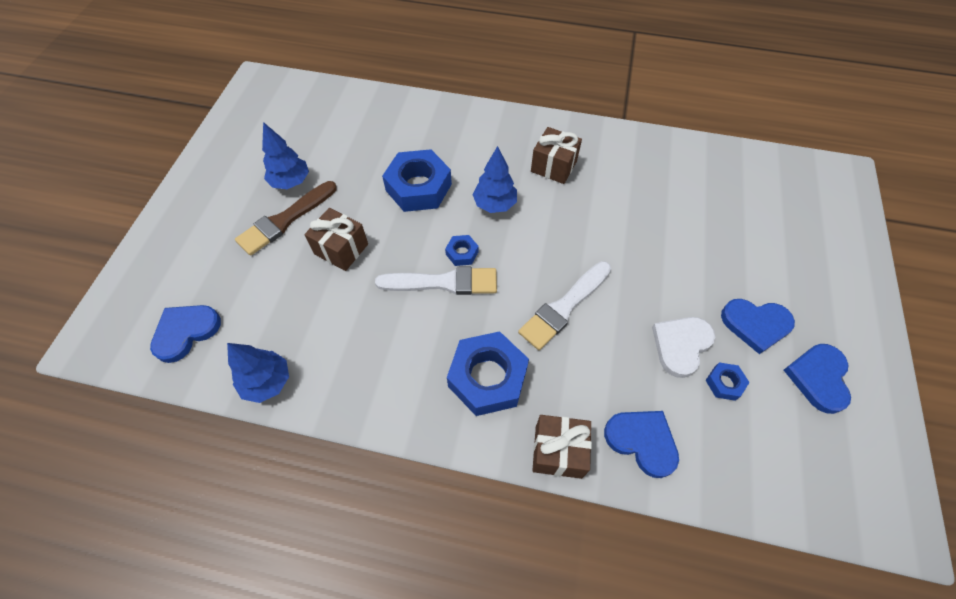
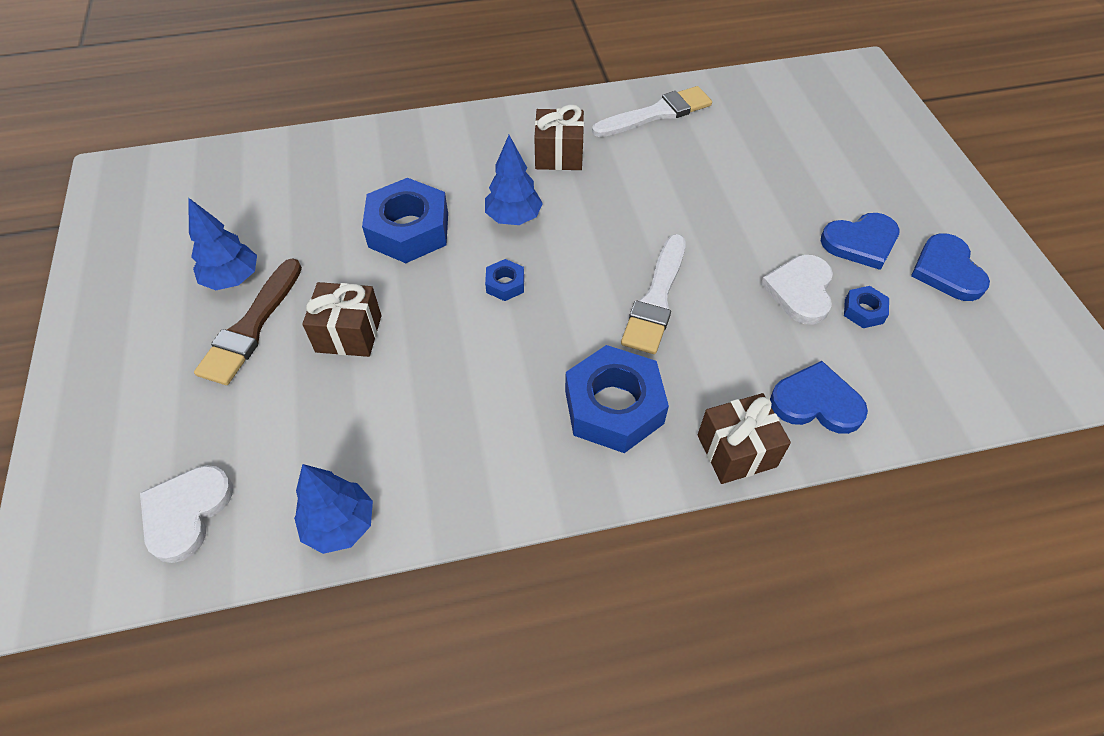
camera: 25 degrees left, 5 degrees down
blue heart [150,305,221,363] -> white heart [140,465,233,563]
white brush [375,267,497,295] -> white brush moved to [592,86,712,137]

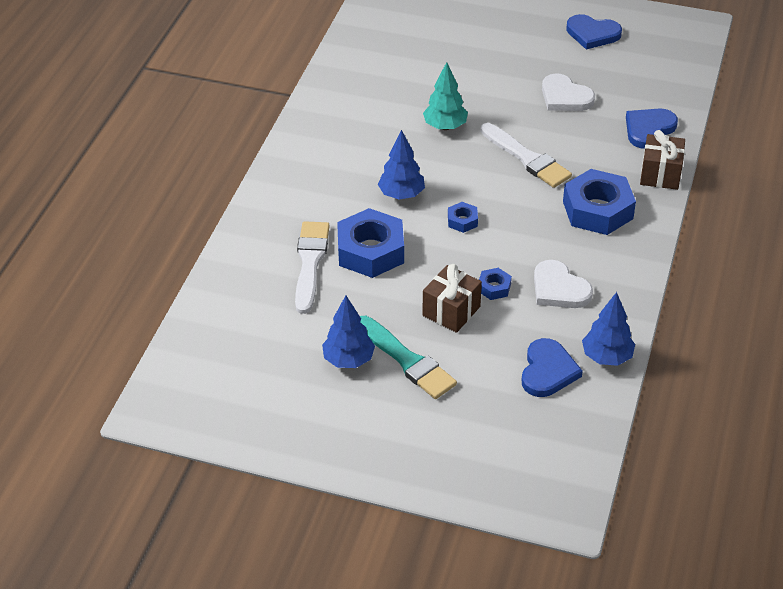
camera: 60 degrees left, 10 degrees down
white heart [140,465,233,563] -> white heart moved to [534,260,593,308]
brown brush [194,258,302,385] -> turquoise brush [360,316,457,399]
brown gift [534,105,584,170] -> none
white brush [592,86,712,137] -> white brush moved to [295,221,330,314]
blue heart [821,213,900,270] -> blue heart moved to [522,338,583,397]
blue nut [844,286,889,328] -> blue nut moved to [479,268,512,300]
none -> turquoise tree [423,62,468,130]

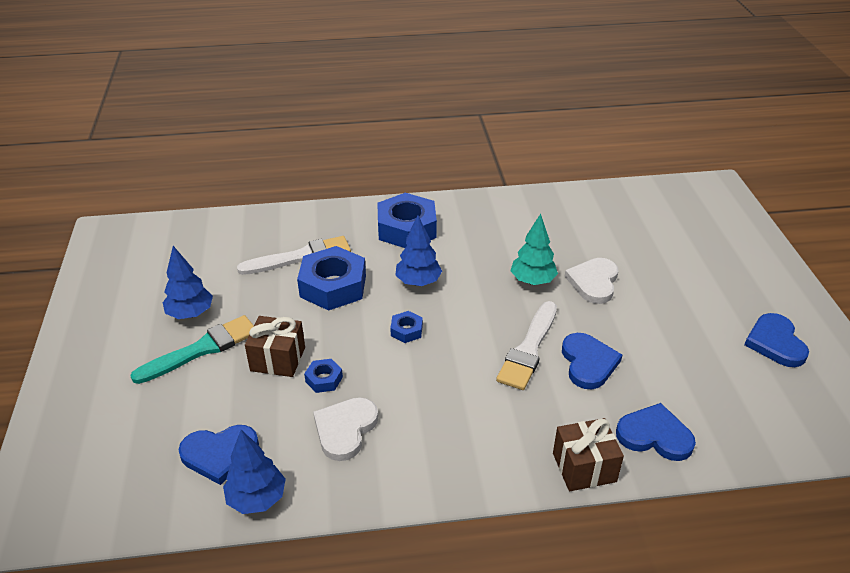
camera: 65 degrees right, 5 degrees down
turquoise brush [360,316,457,399] -> turquoise brush turned 150 degrees counterclockwise [130,315,254,384]
white heart [542,73,595,111] -> white heart moved to [564,258,618,304]
blue nut [563,169,636,235] -> blue nut moved to [377,193,437,248]
none -> blue heart [562,333,622,389]

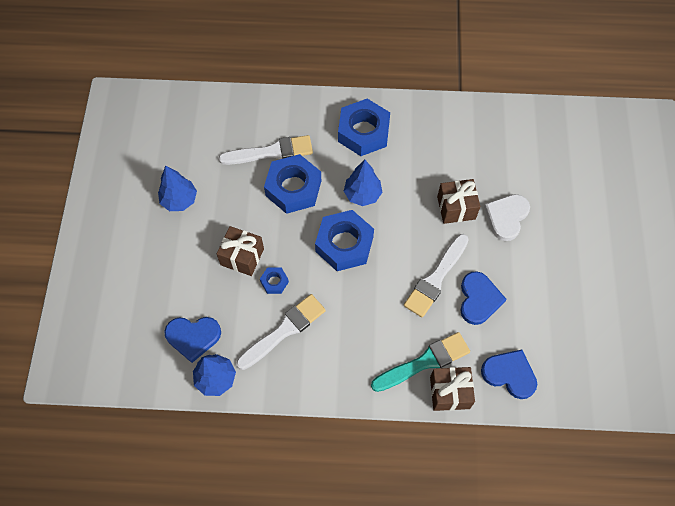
camera: 10 degrees right, 25 degrees up
turquoise brush [130,315,254,384] -> turquoise brush moved to [371,332,470,392]
white heart [313,397,378,461] -> white brush [236,294,326,370]
blue nut [390,311,423,343] -> blue nut [315,210,374,271], size x2.17
turquoise tree [511,214,558,285] -> brown gift [437,179,480,224]
blue heart [744,313,809,367] -> none

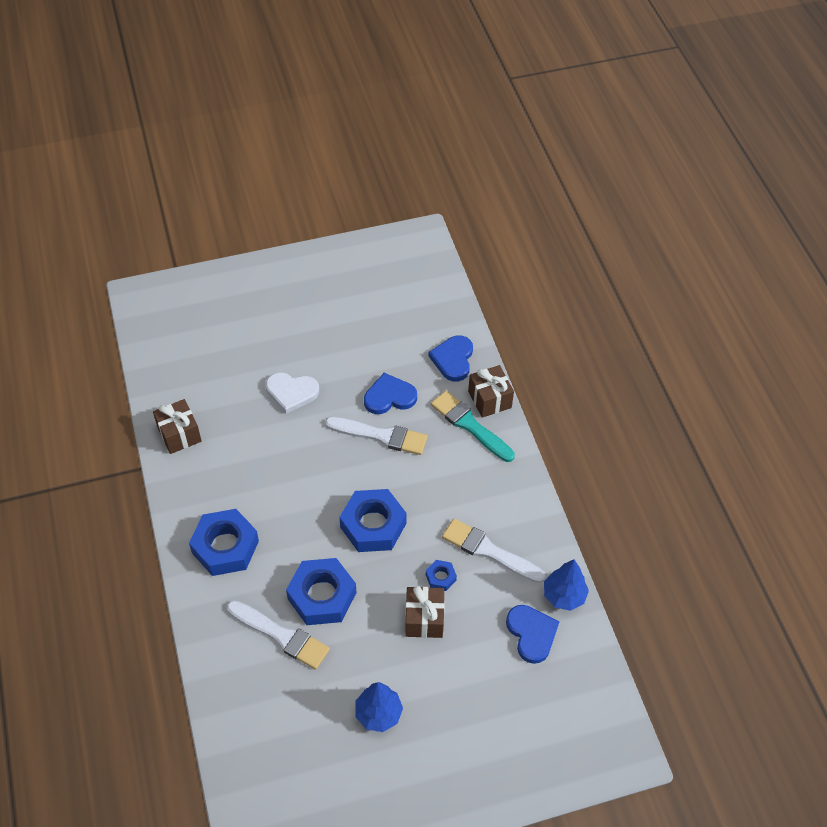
camera: 110 degrees left, 10 degrees down
white brush [219,135,313,165] -> white brush turned 150 degrees clockwise [227,600,330,670]
blue tree [344,160,383,206] -> none
brown gift [437,179,480,224] -> brown gift moved to [153,399,202,454]

